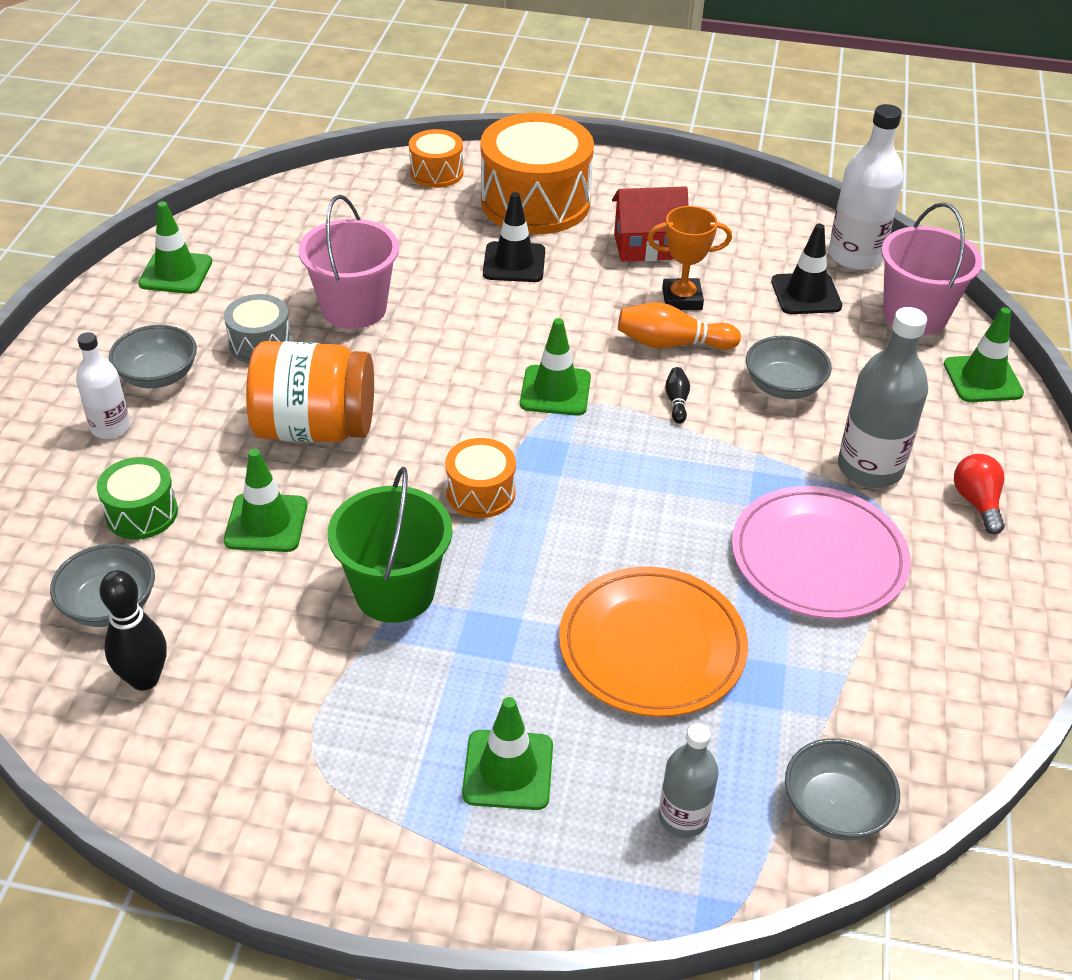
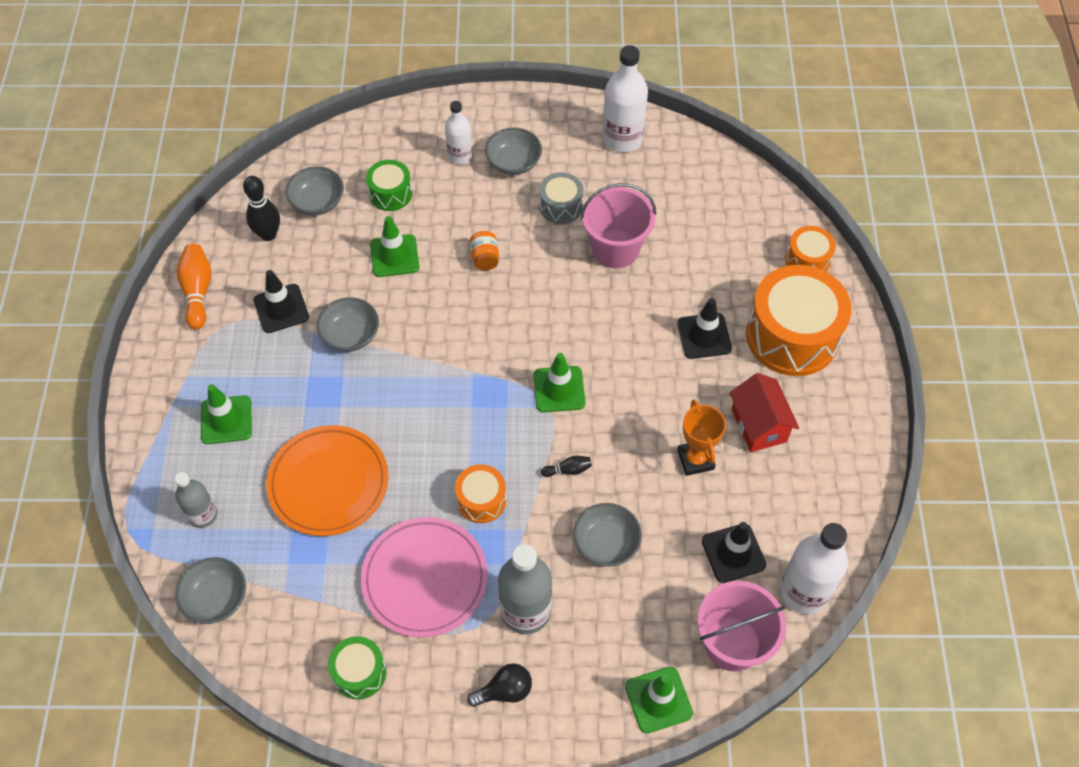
camera: 80 degrees right, 15 degrees up
green traffic cone [138,202,212,294] -> white bottle [602,45,648,153]
orange jar [246,341,374,443] -> orange jar [470,231,499,270], size x0.42
green bucket [328,467,452,623] -> grey bowl [317,297,379,352]
orange drum [445,438,516,518] -> orange drum moved to [455,464,506,523]
orange bowling pin [618,302,741,350] -> orange bowling pin moved to [177,244,211,329]
red light bulb [954,454,1005,534] -> black light bulb [467,663,532,707]
none -> black traffic cone [253,270,309,333]
none -> green drum [328,636,386,699]

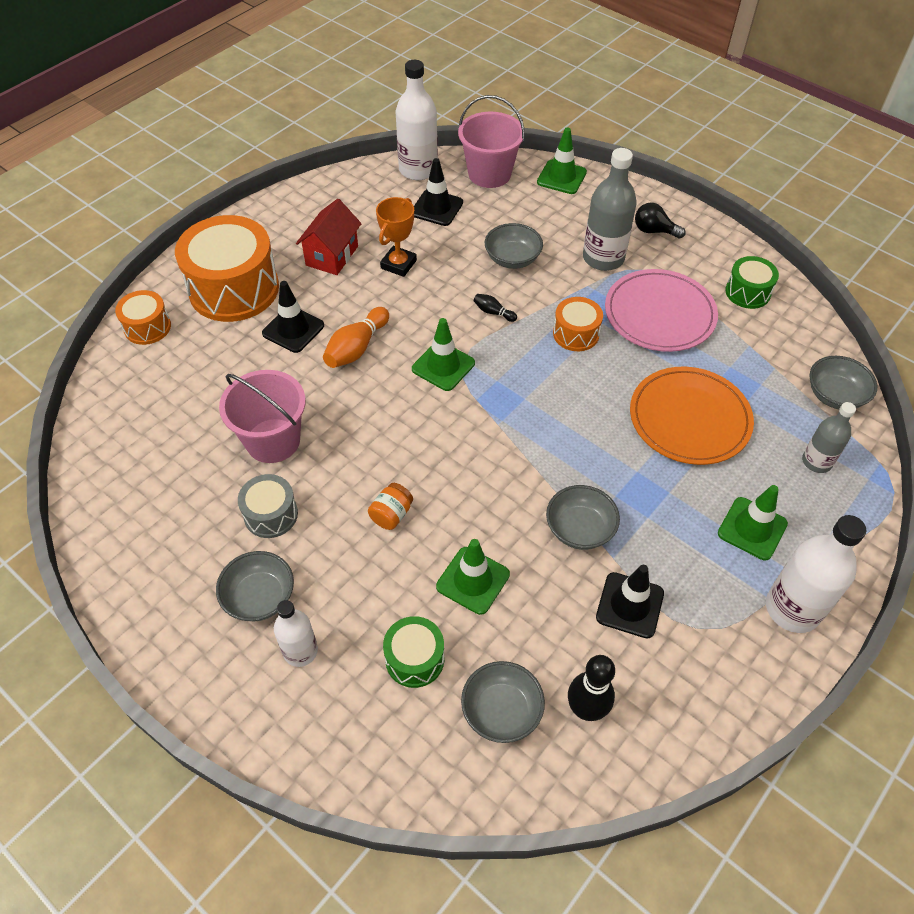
camera: 140 degrees left, 5 degrees down
orange bowling pin [177,244,211,329] -> orange bowling pin moved to [323,307,389,368]
white bottle [602,45,648,153] -> white bottle moved to [766,515,866,633]

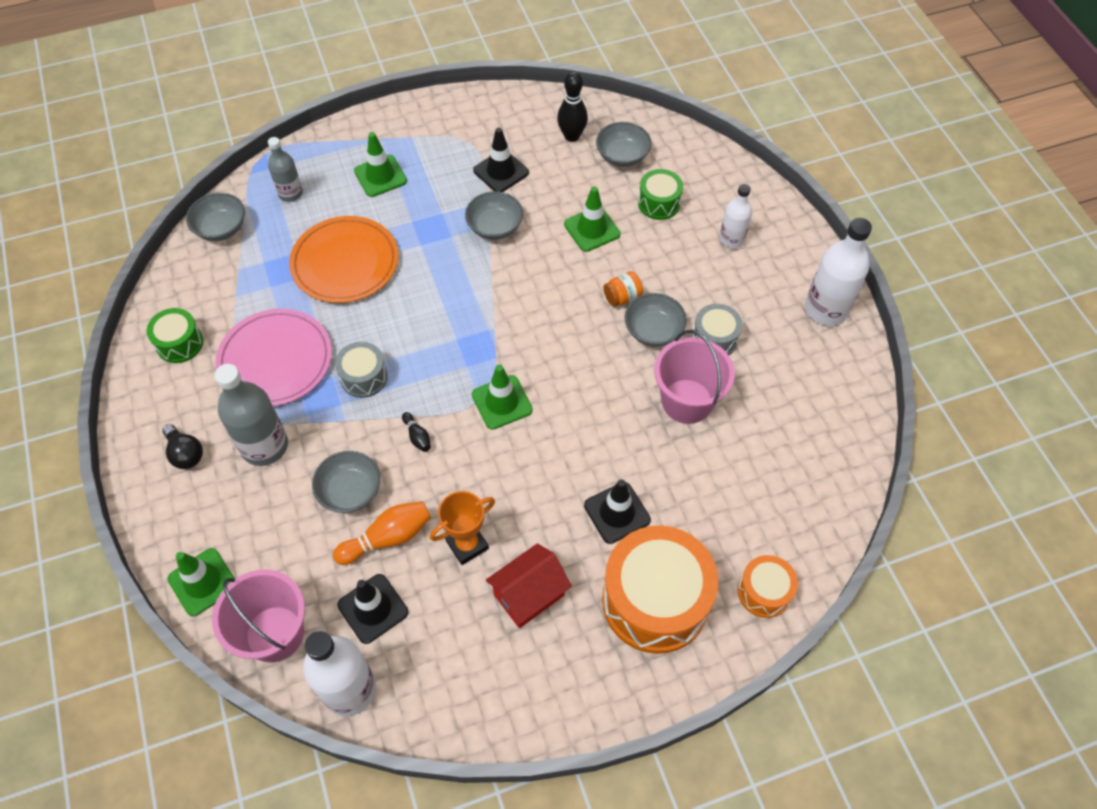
camera: 150 degrees left, 5 degrees up
grey bowl [216,551,294,621] -> grey bowl moved to [625,293,687,346]
orange bowling pin [323,307,389,368] -> orange bowling pin moved to [333,501,431,565]
orange drum [553,297,603,351] -> grey drum [335,342,388,398]
white bottle [766,515,866,633] -> white bottle moved to [805,218,872,326]

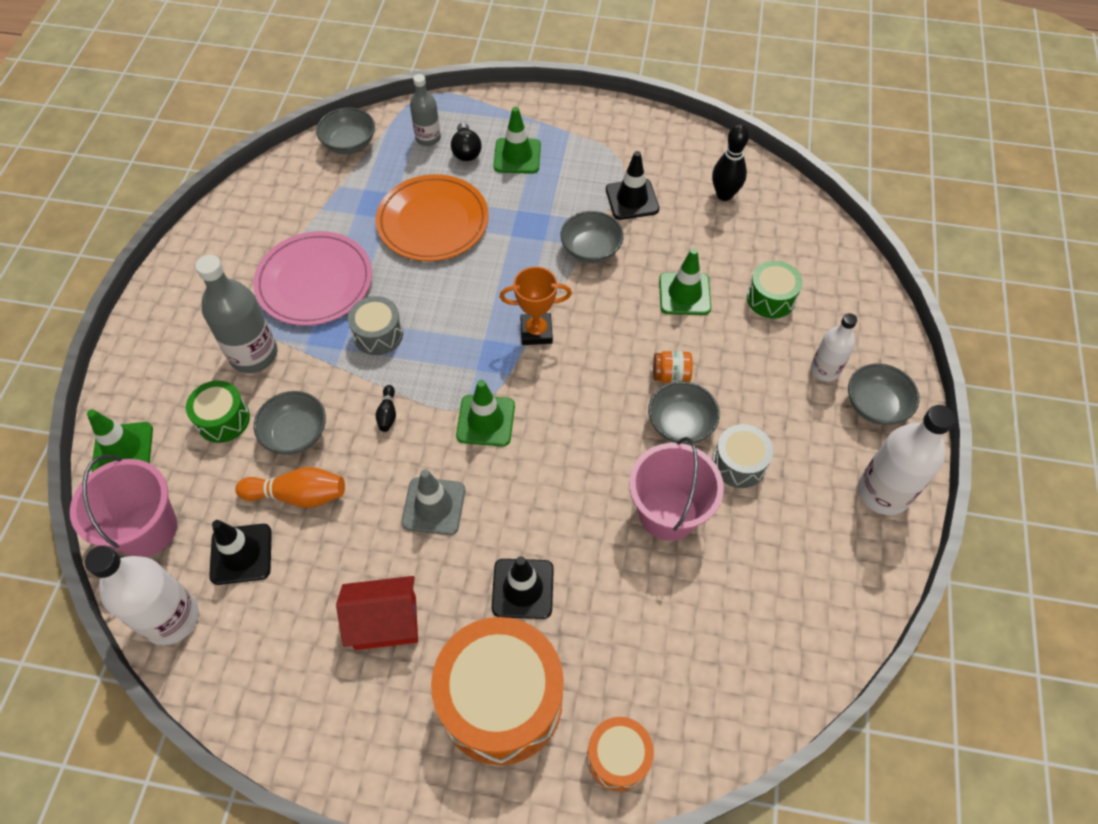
camera: 30 degrees right, 0 degrees up
green drum [147,308,203,363] -> green drum moved to [186,381,250,443]
black light bulb [162,424,203,469] -> black light bulb moved to [451,123,482,161]
orange trophy [429,491,495,565] -> orange trophy moved to [500,267,572,345]
grey bowl [596,122,651,167] -> grey bowl moved to [848,363,920,425]
none -> grey traffic cone [401,469,465,535]

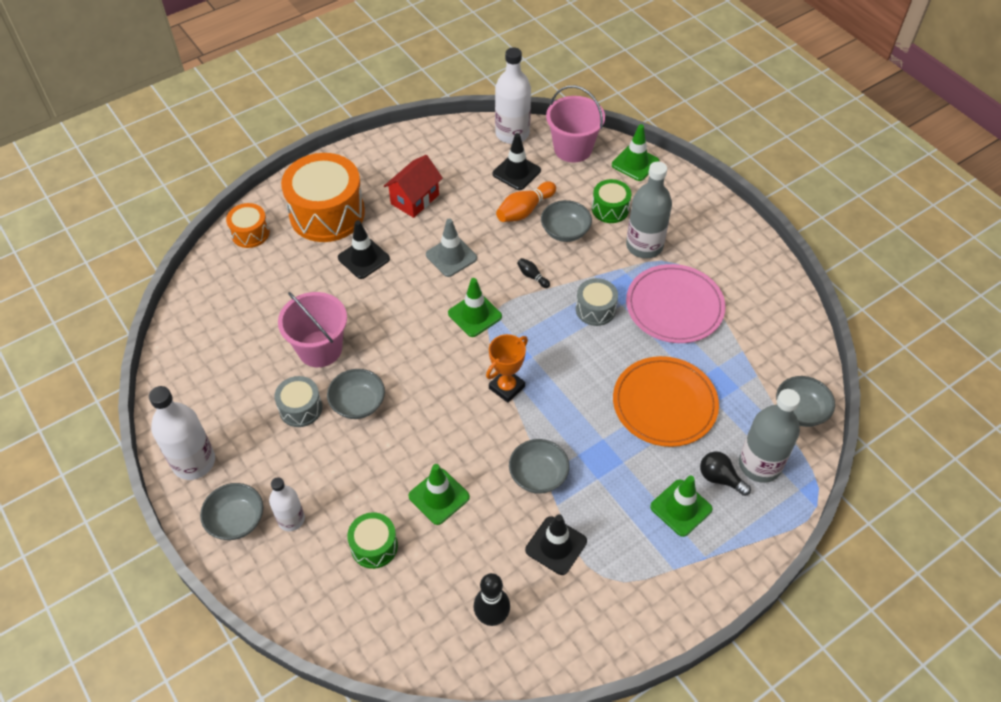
camera: 135 degrees right, 5 degrees down
grey bottle [410,74,441,146] -> grey bottle [739,389,800,483], size x1.65
orange jar [653,351,693,383] -> none

